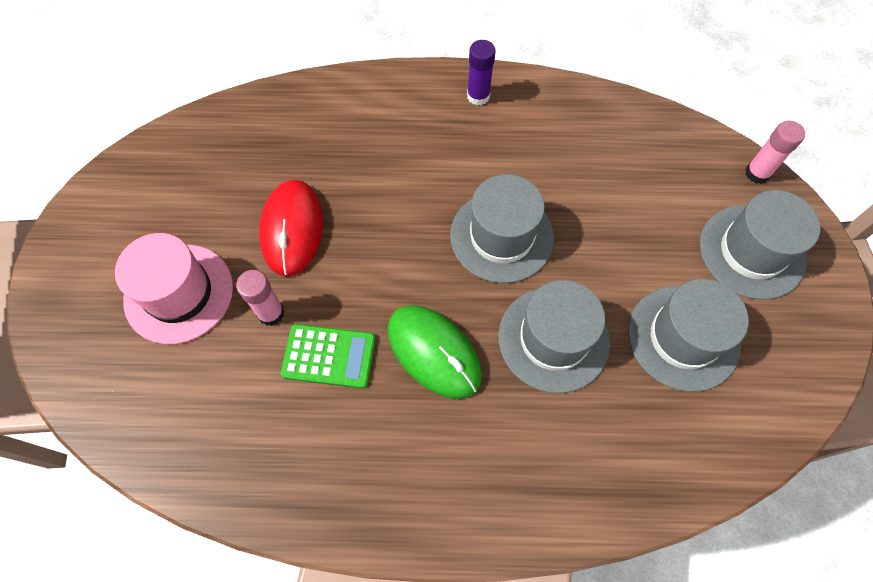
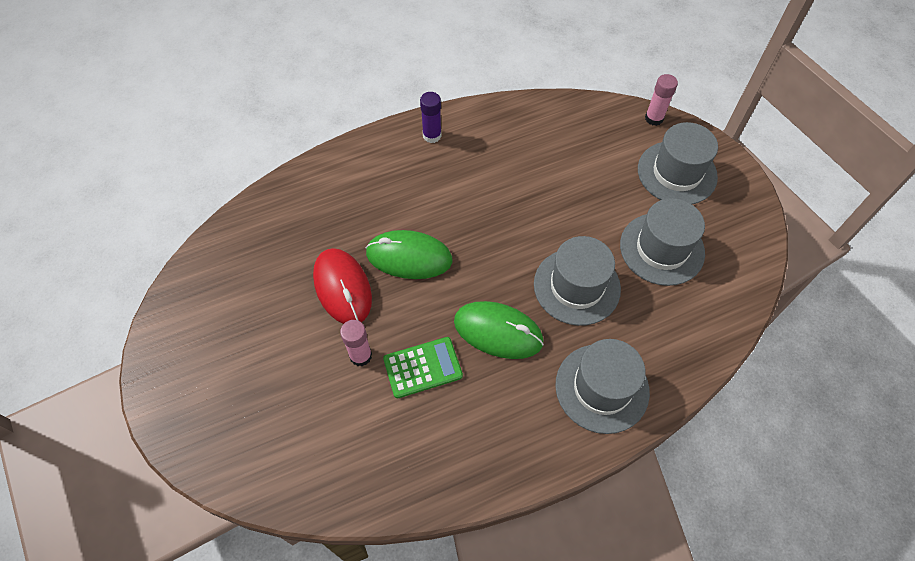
camera: 25 degrees left, 5 degrees down
pink hat [115,233,233,344] -> none
grey hat [450,174,554,283] -> grey hat moved to [555,339,650,434]
none -> green mouse [366,230,453,279]

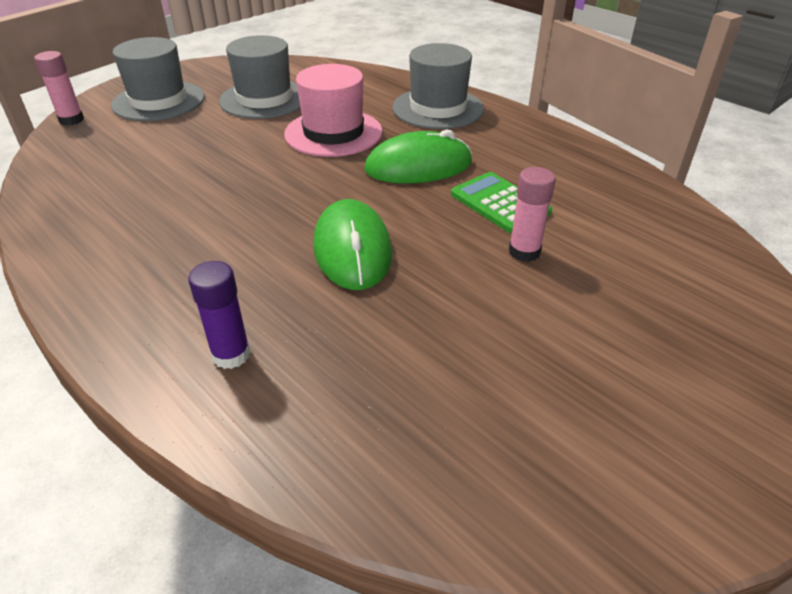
camera: 110 degrees left, 20 degrees down
red mouse [313,248,372,324] -> none
purple glue stick [420,92,442,143] -> purple glue stick moved to [188,261,251,369]
green mouse [454,301,544,359] -> green mouse turned 75 degrees clockwise [365,129,472,183]
grey hat [534,236,621,326] -> pink hat [284,64,383,157]

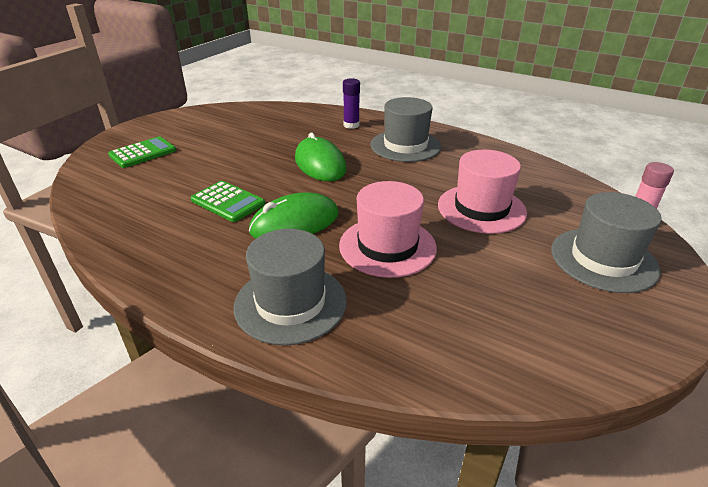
camera: 165 degrees right, 5 degrees down
grey hat [219,35,301,119] -> grey hat moved to [370,97,441,162]
pink glue stick [509,167,556,262] -> none
none -> green calculator [108,136,176,168]
none -> pink hat [438,150,527,234]

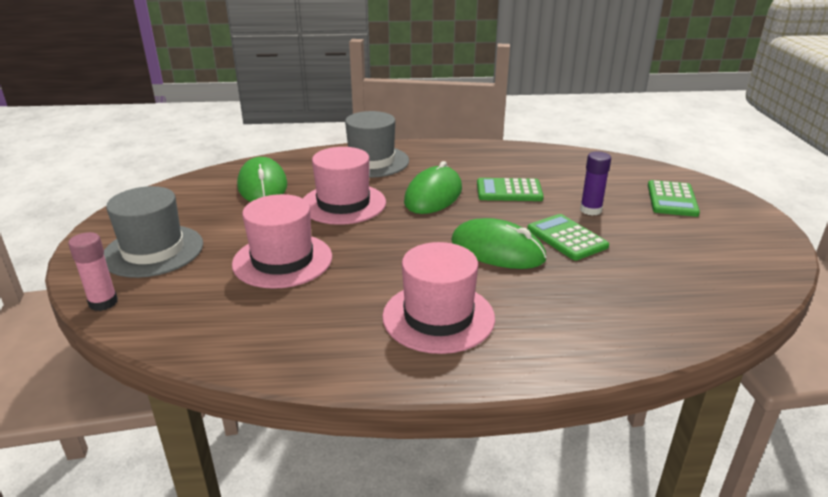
camera: 145 degrees right, 5 degrees down
purple glue stick [343,78,360,129] -> purple glue stick moved to [580,152,611,216]
grey hat [370,97,441,162] -> pink hat [382,242,495,354]
none -> green mouse [237,157,287,202]
none -> green calculator [527,214,609,260]

